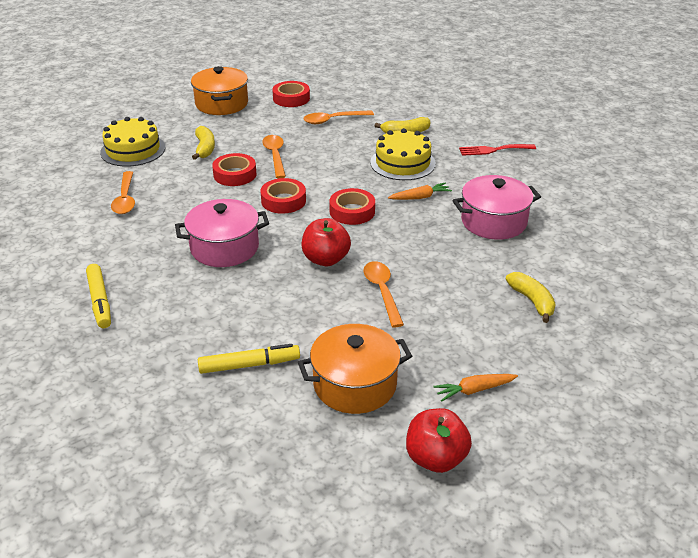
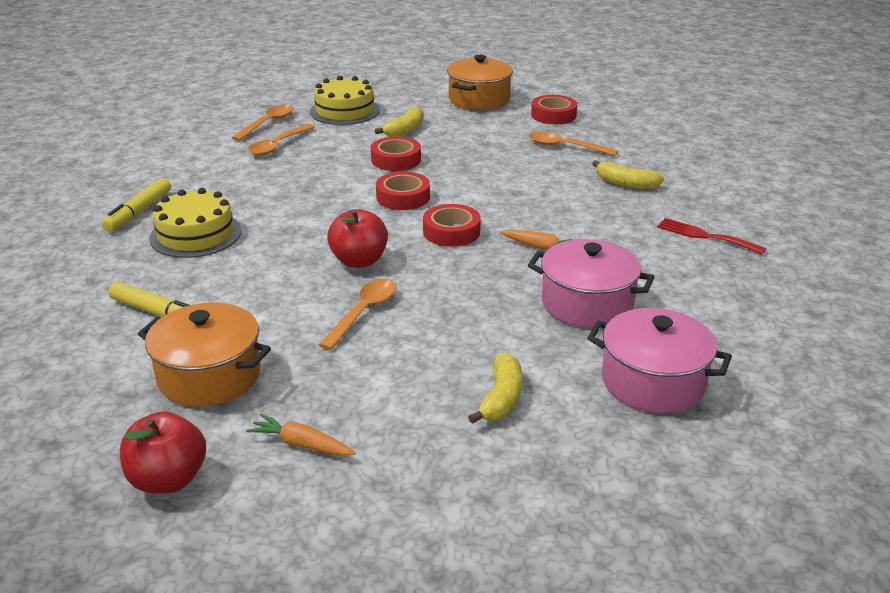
camera: 40 degrees right, 5 degrees down
pink pot [175,199,269,267] -> pink pot moved to [587,308,732,413]
orange spoon [262,135,286,178] -> orange spoon moved to [232,104,294,141]
yellow cake [370,128,436,180] -> yellow cake moved to [149,188,242,258]

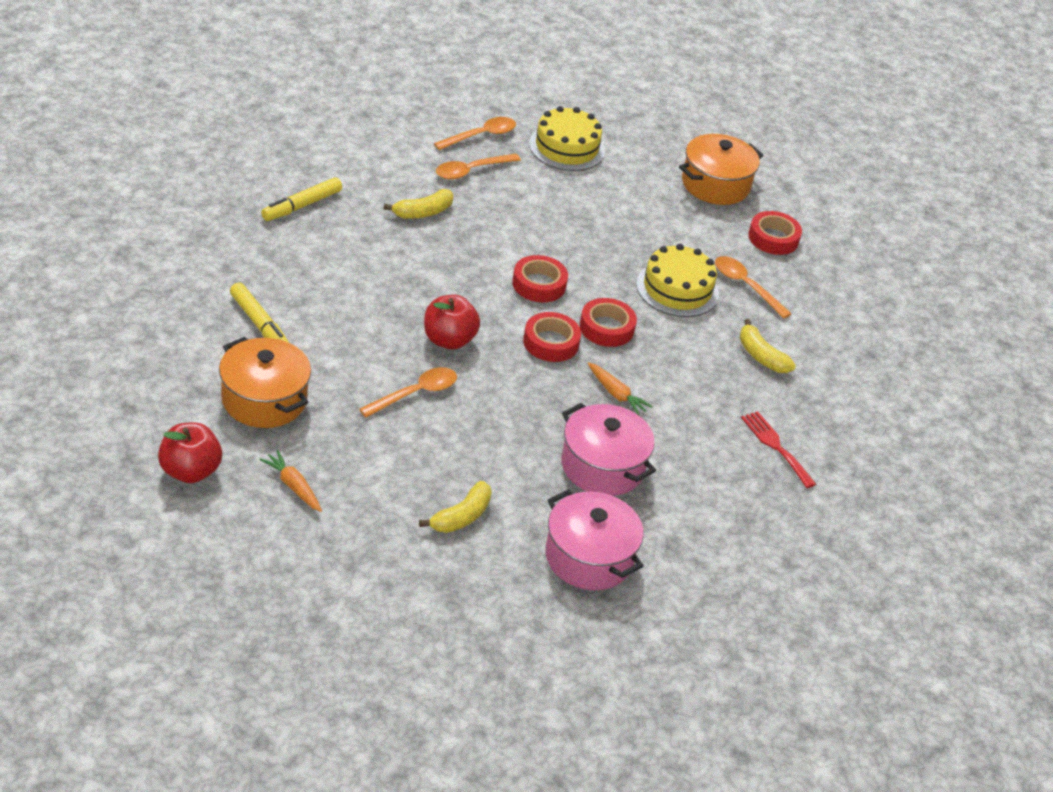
camera: 20 degrees right, 10 degrees up
yellow cake [149,188,242,258] -> yellow cake moved to [636,244,719,317]
red tape [371,137,421,171] -> red tape moved to [580,298,637,347]
yellow banana [375,106,423,137] -> yellow banana moved to [384,189,454,219]

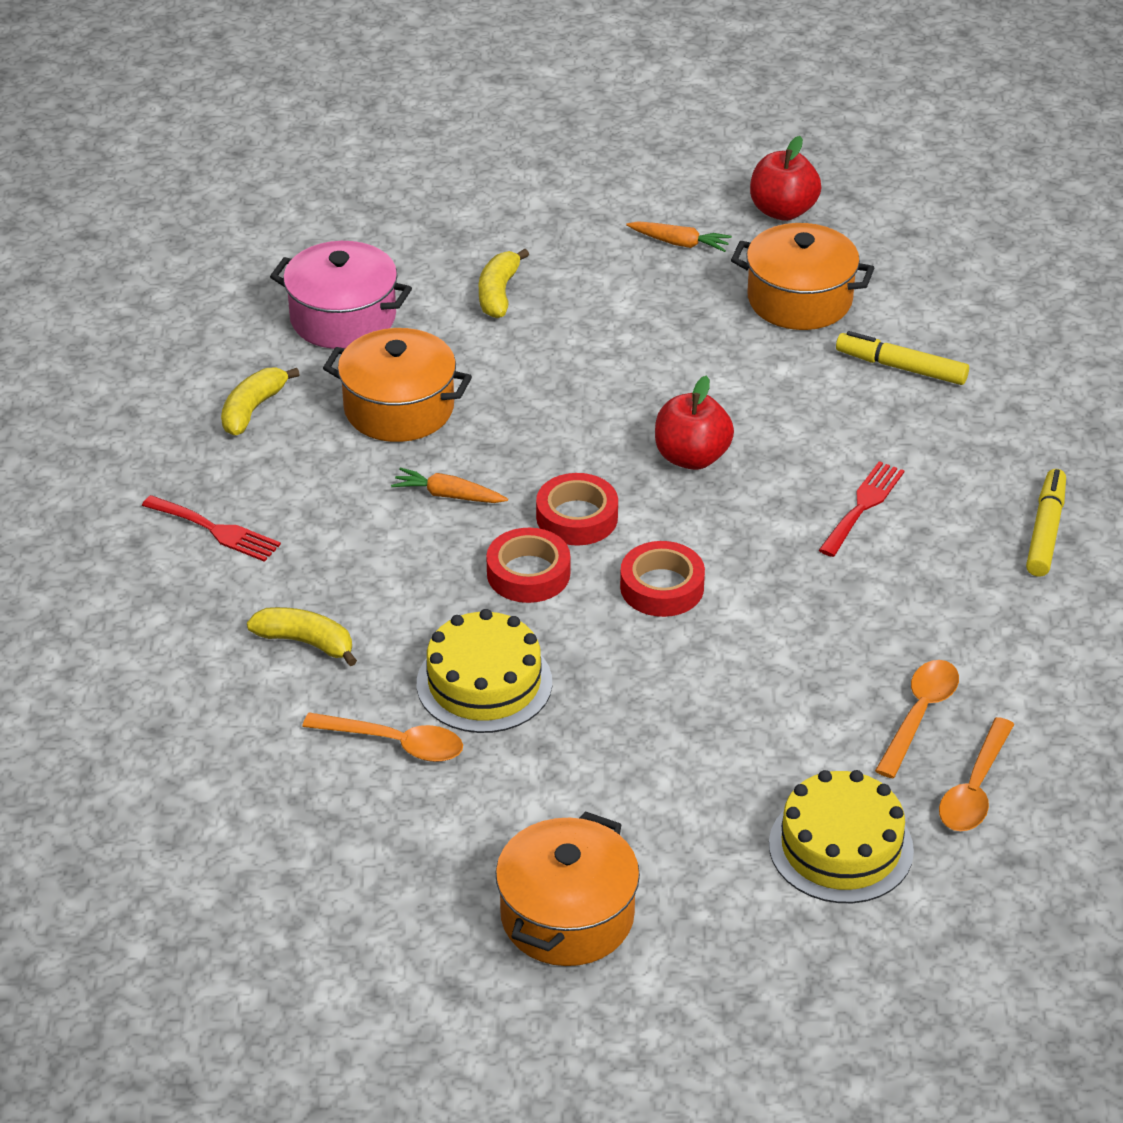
camera: 155 degrees right, 0 degrees up
orange spoon [359,367,457,417] -> none
yellow banana [384,189,454,219] -> yellow banana moved to [221,368,300,436]
pink pot [561,403,656,496] -> orange pot [323,328,472,442]
red tape [748,211,802,255] -> none
none -> red fork [819,461,905,557]

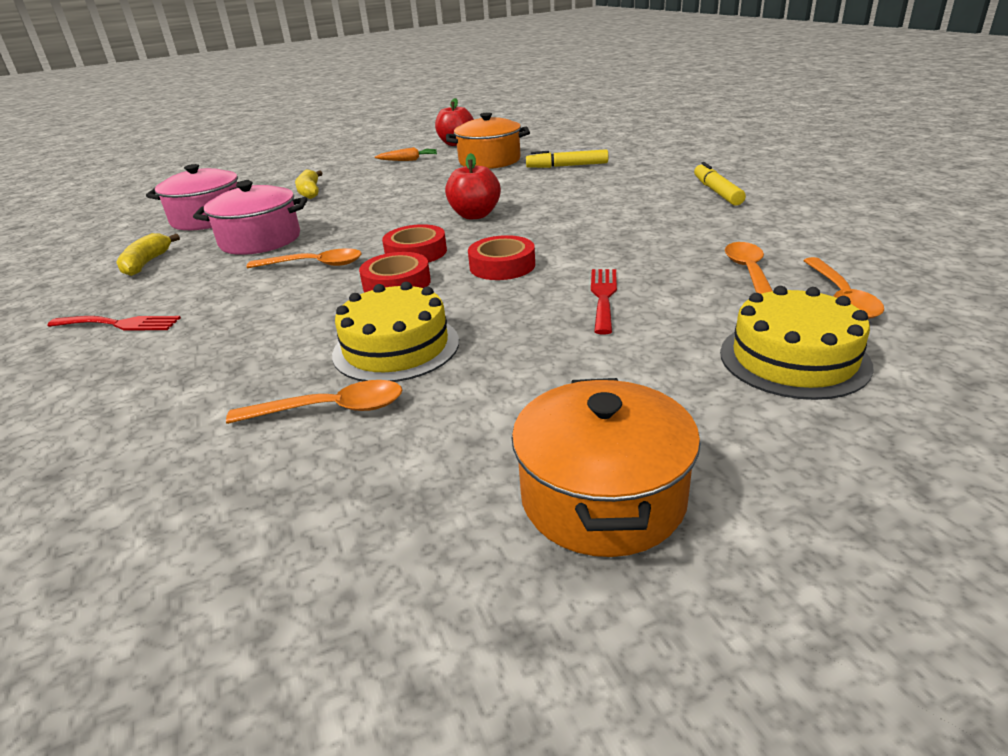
camera: 20 degrees left, 10 degrees down
yellow banana [247,607,357,666] -> none
orange pot [323,328,472,442] -> pink pot [193,181,307,255]
orange carrot [391,468,508,503] -> orange spoon [247,248,362,268]
red fork [819,461,905,557] -> red fork moved to [591,269,617,334]

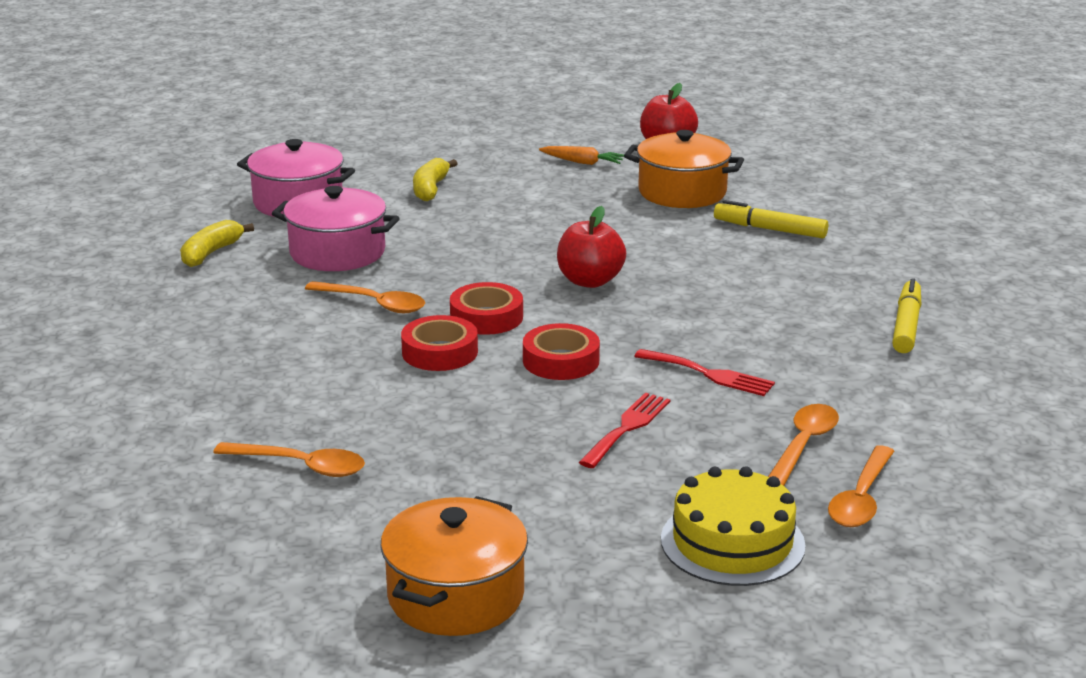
camera: 20 degrees right, 5 degrees down
red fork [47,316,181,331] -> red fork moved to [634,349,775,396]
yellow cake [332,282,459,382] -> none

